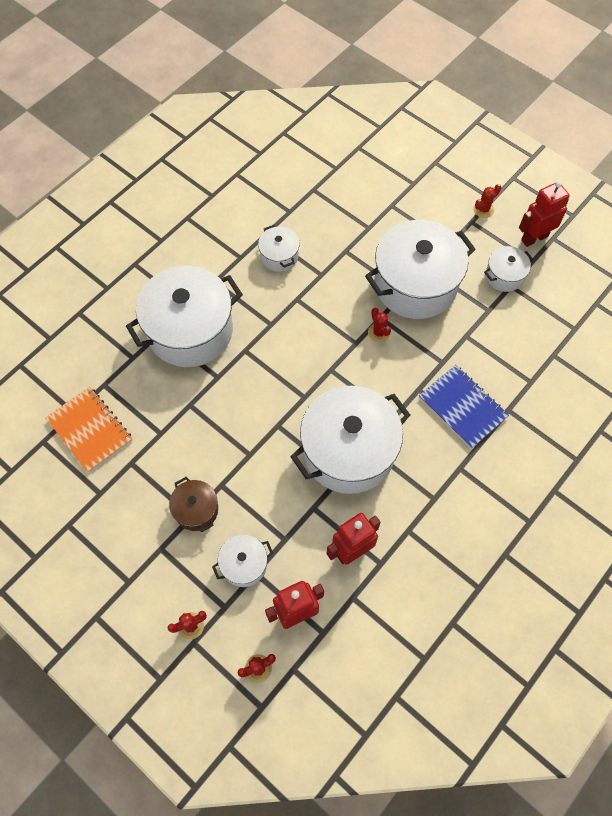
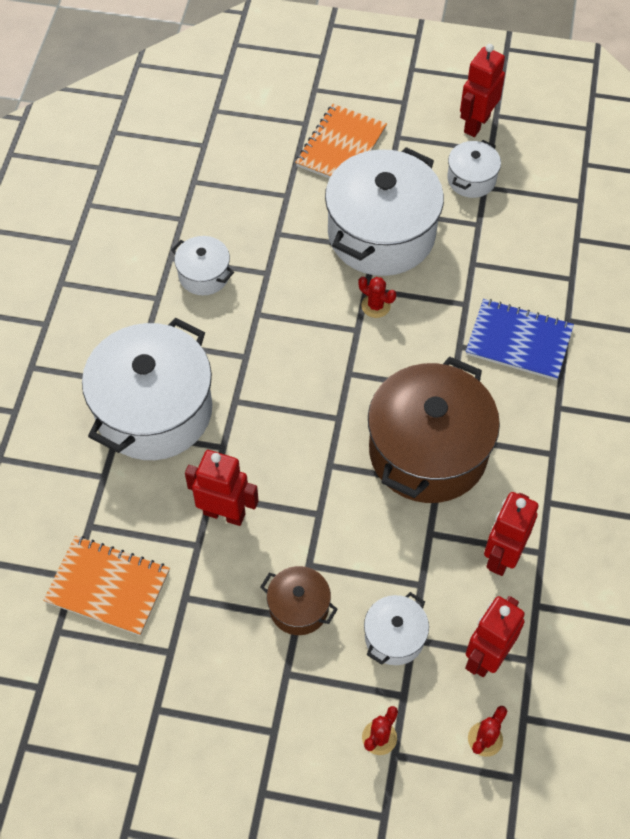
camera: 30 degrees left, 5 degrees down
white pot [290,386,410,494] -> brown pot [368,356,500,503]
red cactus [473,184,502,218] -> none
none -> red robot [185,450,259,526]
none -> orange notebook [295,104,387,178]

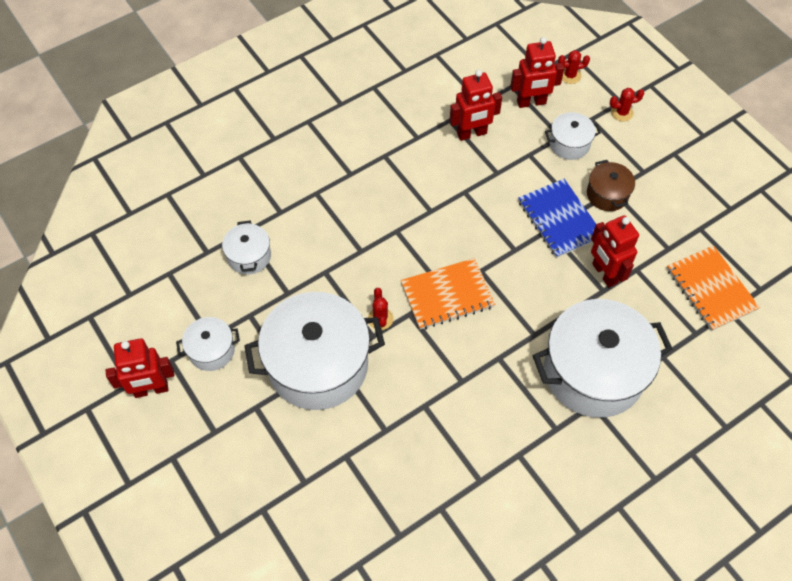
camera: 135 degrees left, 0 degrees up
white pot [171,236,234,295] -> white pot moved to [222,220,271,275]
orange notebook [295,104,387,178] -> orange notebook moved to [401,258,496,330]
brown pot [368,356,500,503] -> none
blue notebook [466,299,574,380] -> blue notebook moved to [518,179,596,258]

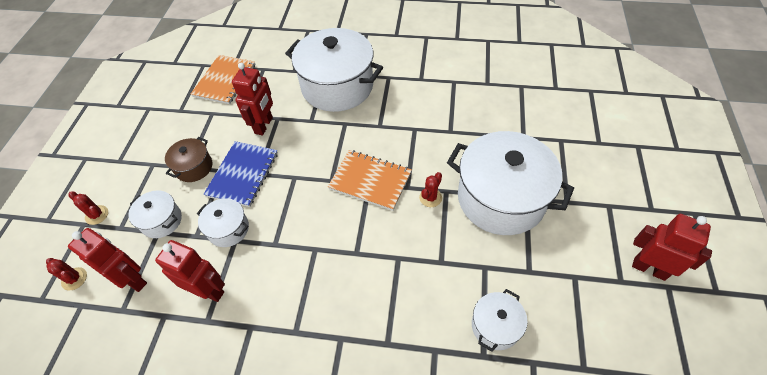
camera: 135 degrees left, 5 degrees down
white pot [176,317,240,371] -> white pot moved to [197,198,249,247]

